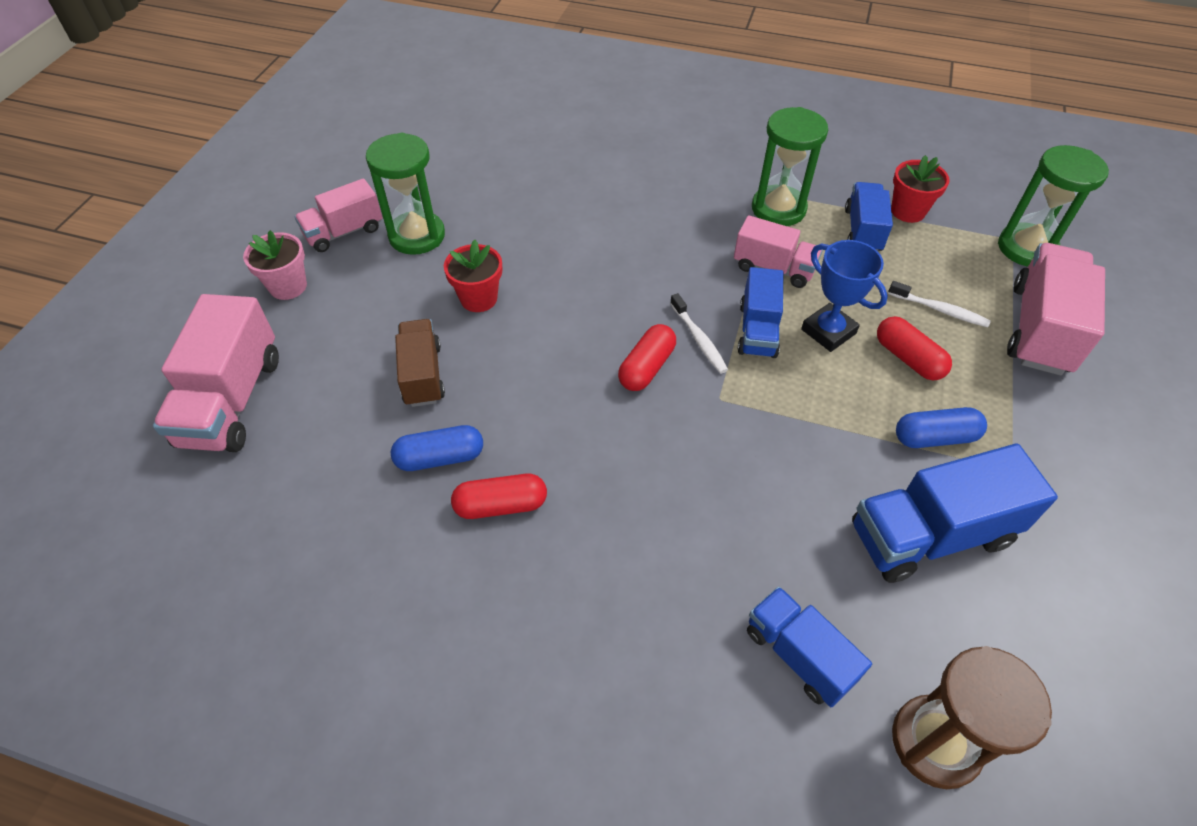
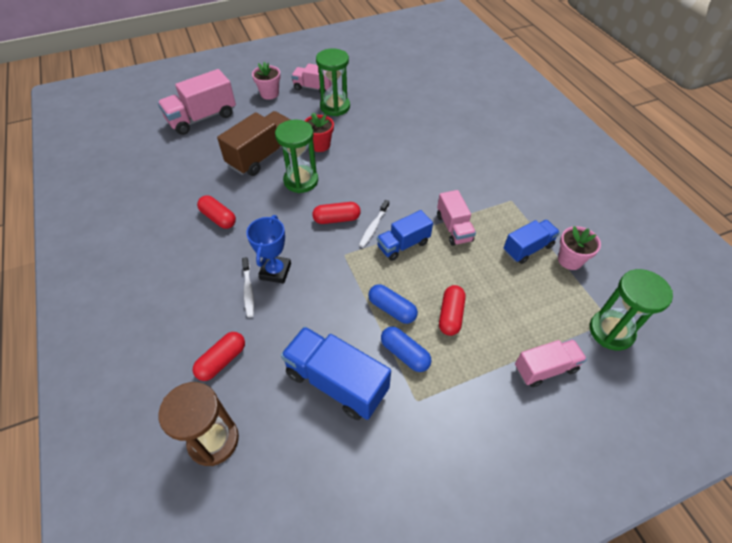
camera: 50 degrees right, 0 degrees up
blue capsule [391,425,483,471] -> blue capsule moved to [368,284,418,324]
brown truck [395,319,445,407] -> brown truck [217,111,291,176], size x1.59
blue truck [747,587,872,707] -> red capsule [193,332,245,381]
green hourglass [752,107,828,226] -> green hourglass moved to [275,120,318,193]
blue trophy [801,240,888,352] -> blue trophy moved to [246,215,291,284]
white toothbrush [888,281,991,328] -> white toothbrush moved to [242,257,254,317]
red flower pot [891,155,950,223] -> pink flower pot [558,226,601,270]
pink truck [1007,243,1105,375] -> pink truck [515,339,587,387], size x0.63

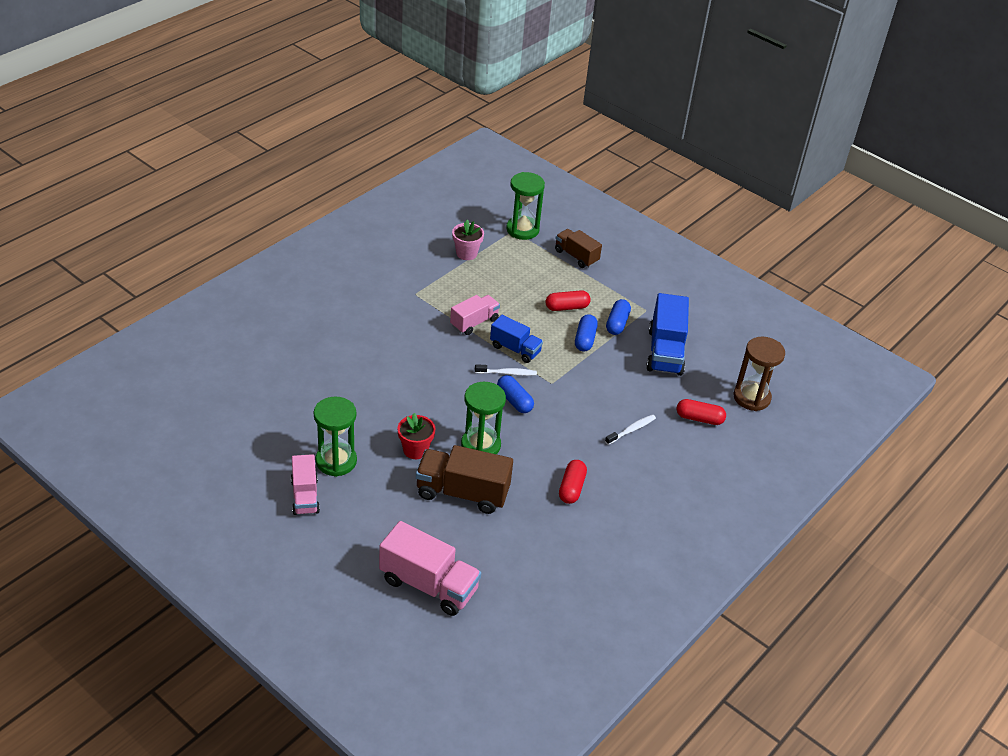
camera: 120 degrees left, 10 degrees down
blue trophy [246,215,291,284] -> none
pink flower pot [252,62,281,100] -> none
red capsule [312,202,361,224] -> blue capsule [497,375,534,413]
blue truck [504,220,560,264] -> none
pink truck [515,339,587,387] -> brown truck [555,229,602,268]

